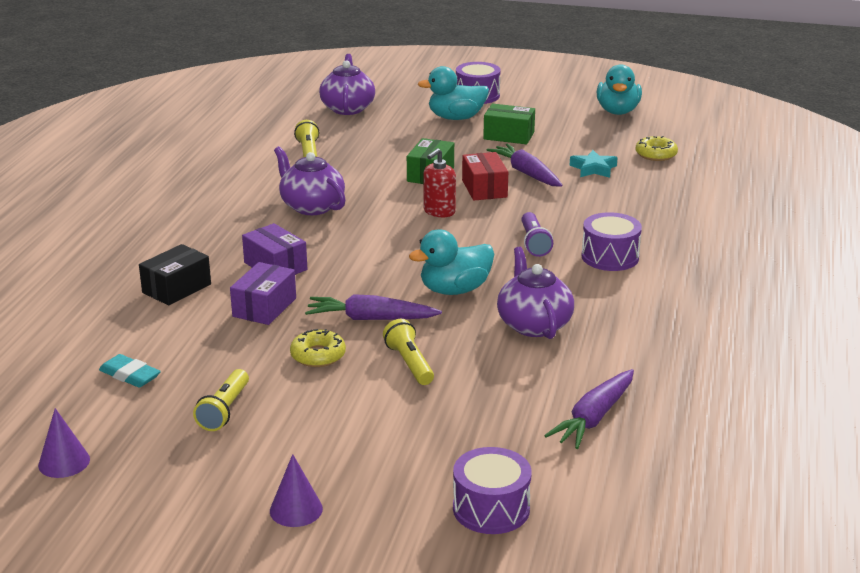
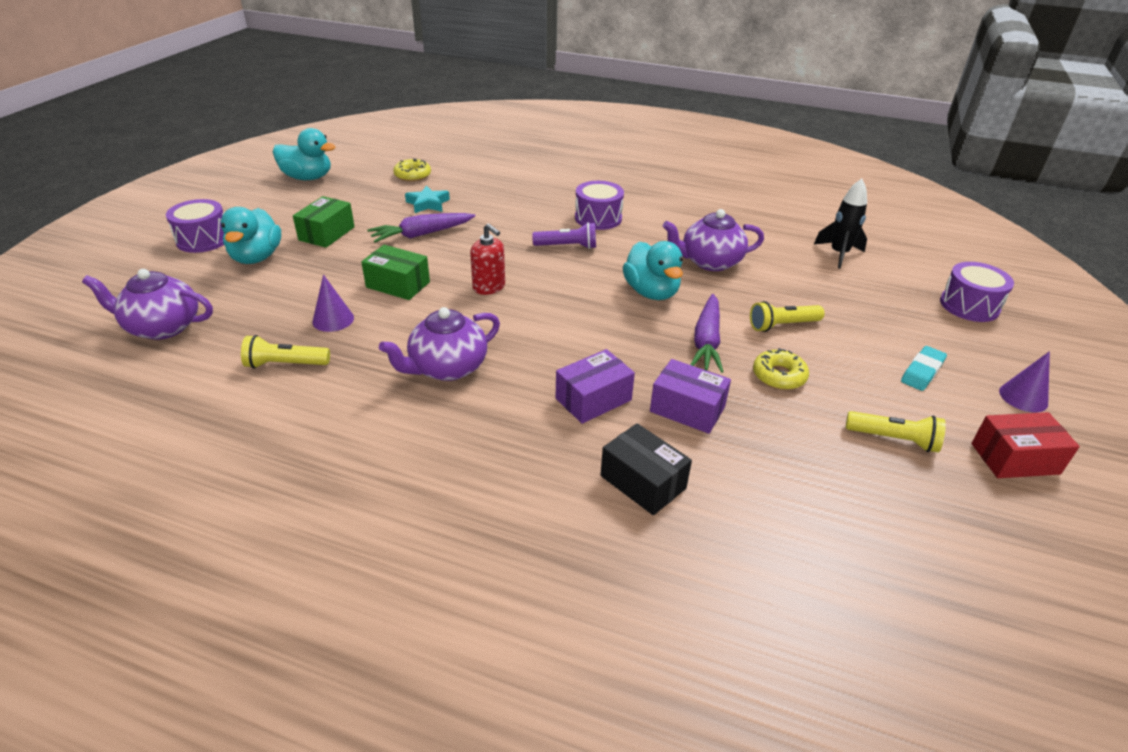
camera: 85 degrees left, 10 degrees up
purple cone [38,408,90,478] -> purple cone moved to [312,275,354,332]
turquoise eraser [99,354,161,388] -> turquoise eraser moved to [901,346,947,391]
red box [462,152,508,200] -> red box moved to [971,412,1080,478]
purple carrot [544,369,634,449] -> black rocket [814,179,867,269]

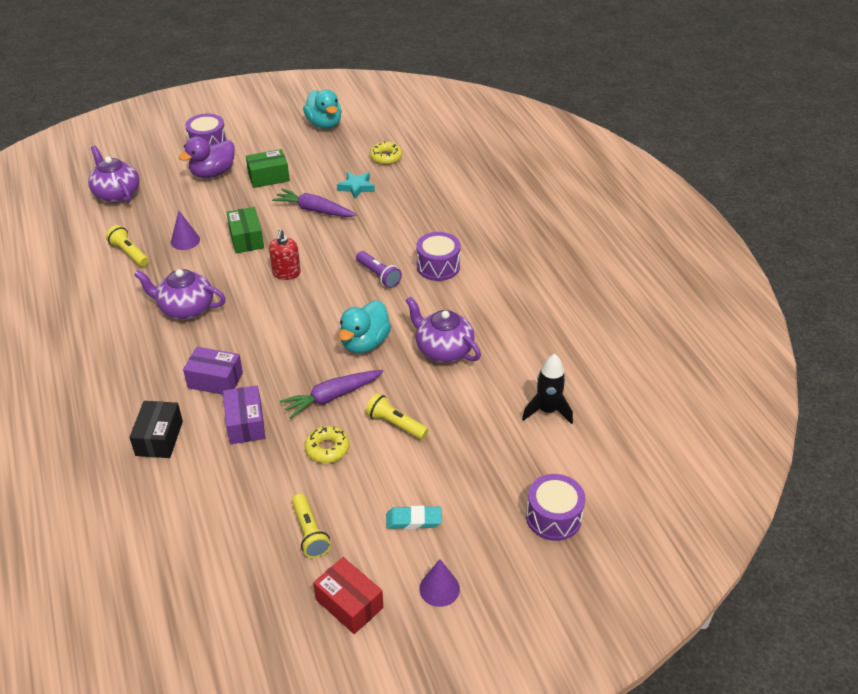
camera: 50 degrees right, 5 degrees up
turquoise duck [221,207,281,264] -> purple duck [179,136,235,178]

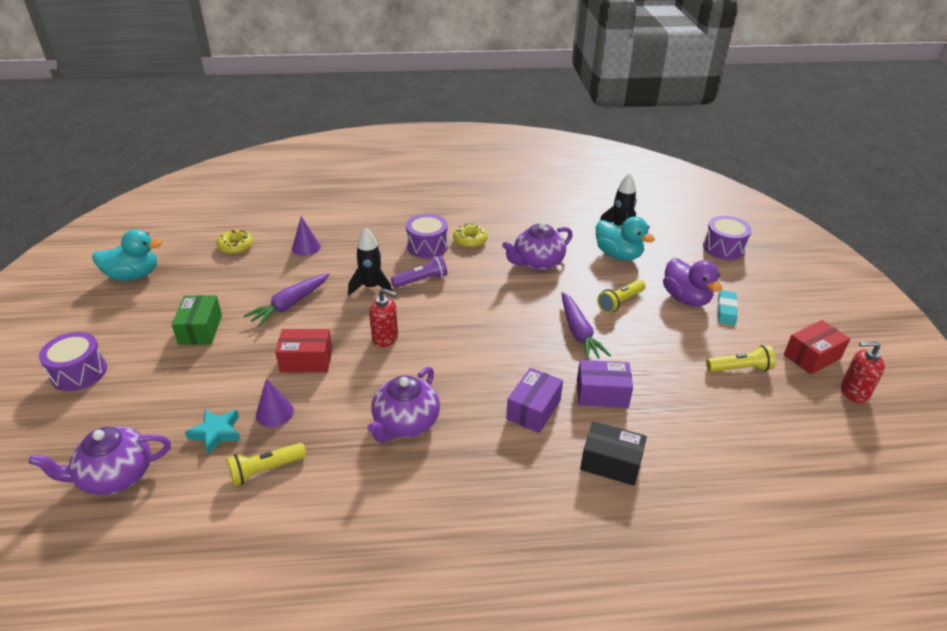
camera: 75 degrees left, 5 degrees down
purple duck [179,136,235,178] -> purple duck moved to [663,258,722,307]
green box [226,207,264,253] -> red box [275,329,332,372]
yellow donut [304,426,350,463] -> yellow donut moved to [453,223,488,248]
turquoise star [337,172,375,199] -> turquoise star moved to [185,409,241,455]
turquoise duck [339,300,391,354] -> turquoise duck moved to [596,216,655,261]
purple cone [419,559,460,607] -> purple cone moved to [292,216,321,256]
none -> black rocket [348,227,392,295]
none -> red soap dispenser [841,341,885,403]

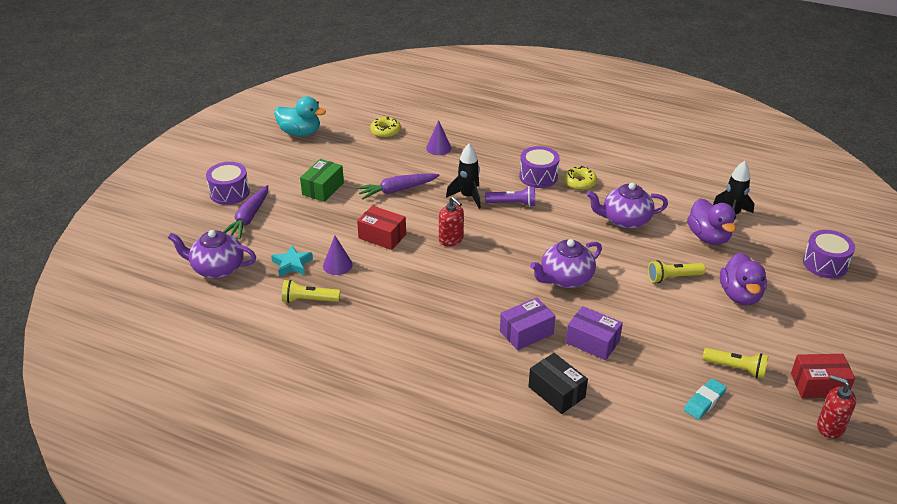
camera: 30 degrees right, 0 degrees up
purple teapot [367,367,440,443] -> purple teapot moved to [530,239,602,288]
purple carrot [562,292,611,360] -> purple carrot moved to [223,185,268,239]
turquoise duck [596,216,655,261] -> purple duck [687,198,736,245]
turquoise eraser [718,290,738,325] -> turquoise eraser moved to [684,379,727,420]

